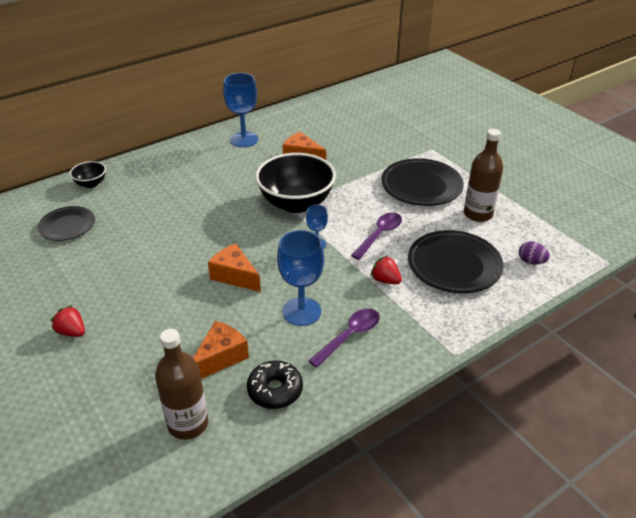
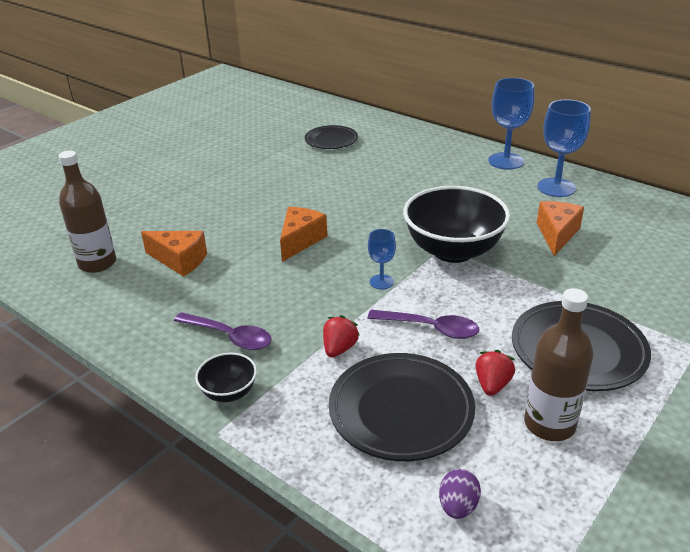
camera: 75 degrees right, 5 degrees down
red strawberry [51,305,85,337] -> red strawberry moved to [476,350,515,396]
black bowl [70,161,106,188] -> black bowl moved to [195,353,257,402]
black donut [247,361,303,409] -> none
blue goblet [277,230,324,326] -> blue goblet moved to [488,78,535,170]

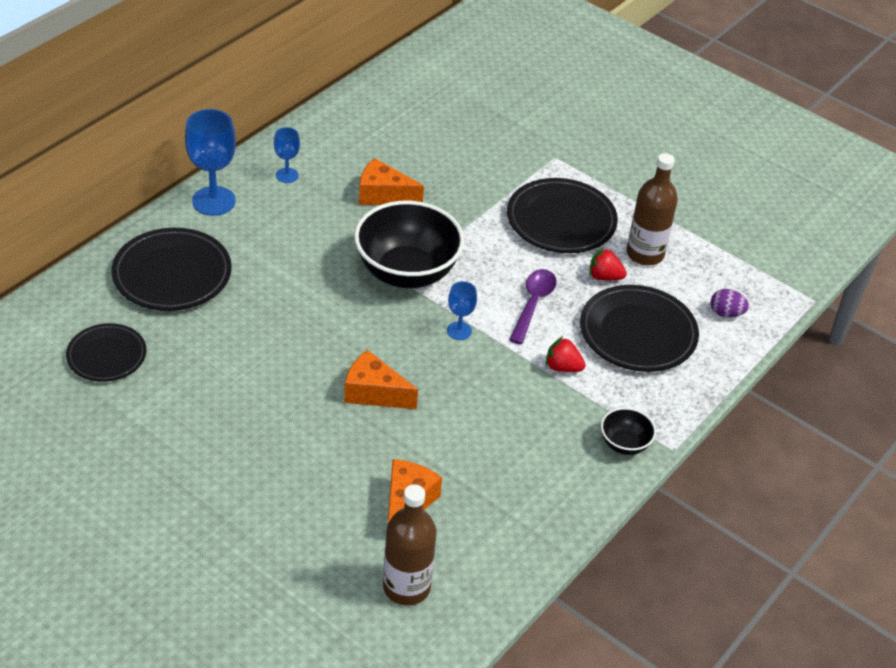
camera: 95 degrees left, 10 degrees up
purple spoon [174,312,272,350] -> none
blue goblet [537,99,591,197] -> blue goblet [274,127,300,183], size x0.54
none -> black plate [111,228,232,311]

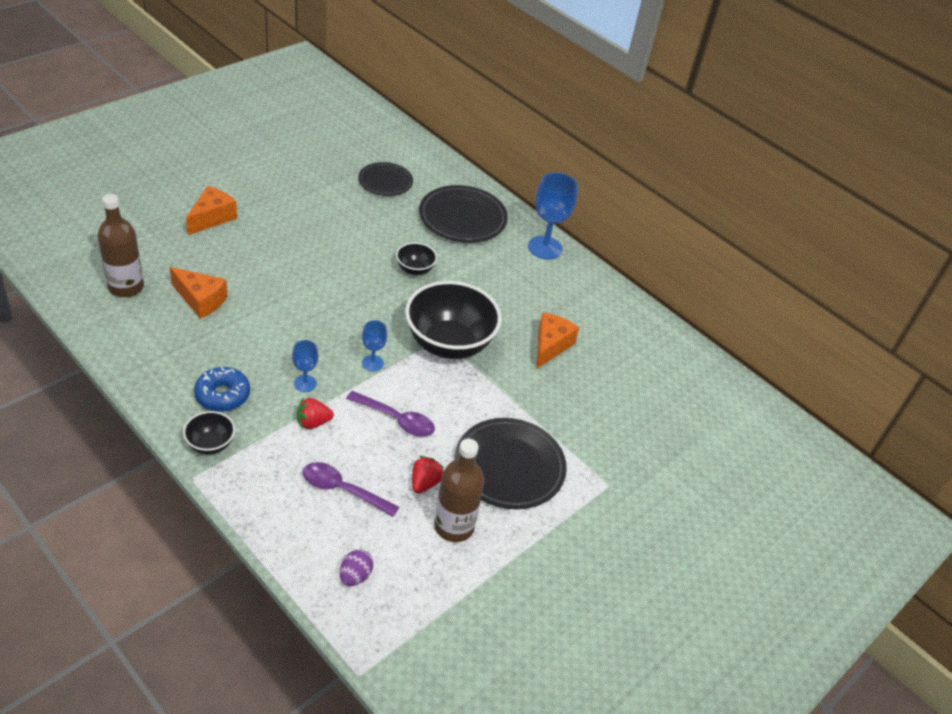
camera: 95 degrees right, 0 degrees up
blue goblet [274,127,300,183] -> blue goblet moved to [292,340,318,392]
orange cheese [344,350,418,409] -> orange cheese moved to [186,186,237,235]
red strawberry [546,336,586,372] -> red strawberry turned 135 degrees counterclockwise [297,398,334,429]
black plate [580,285,699,372] -> purple spoon [303,462,399,517]
none -> blue donut [194,367,250,412]
none -> black bowl [396,242,437,275]

